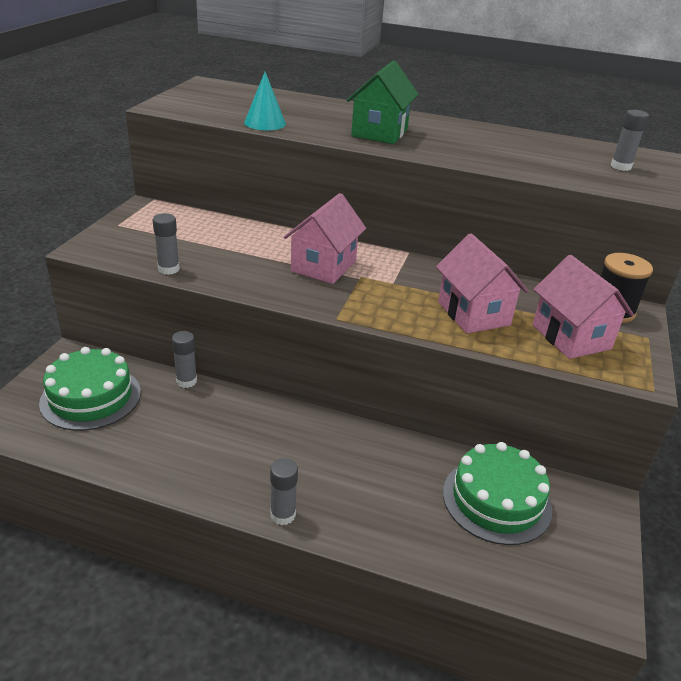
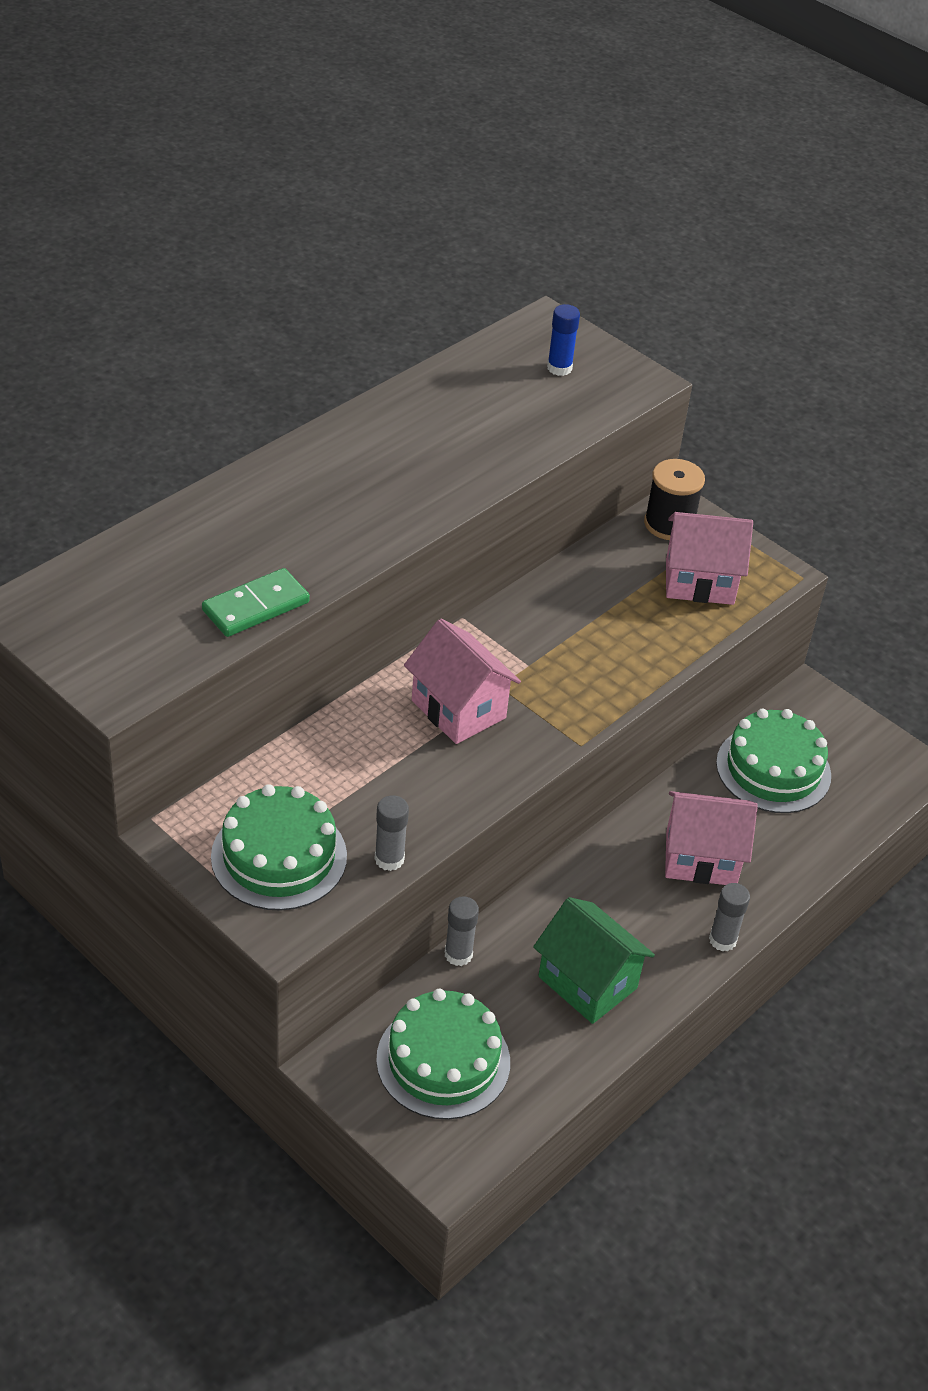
camera: 65 degrees left, 10 degrees up
turquoise cone [244,72,286,130] -> green domino [202,568,310,637]
green house [347,61,419,144] -> green house moved to [533,897,655,1024]
pink house [436,233,528,333] -> pink house moved to [665,791,758,885]
grey glue stick [611,110,649,171] -> blue glue stick [547,304,580,376]
none -> green cake [211,784,347,911]

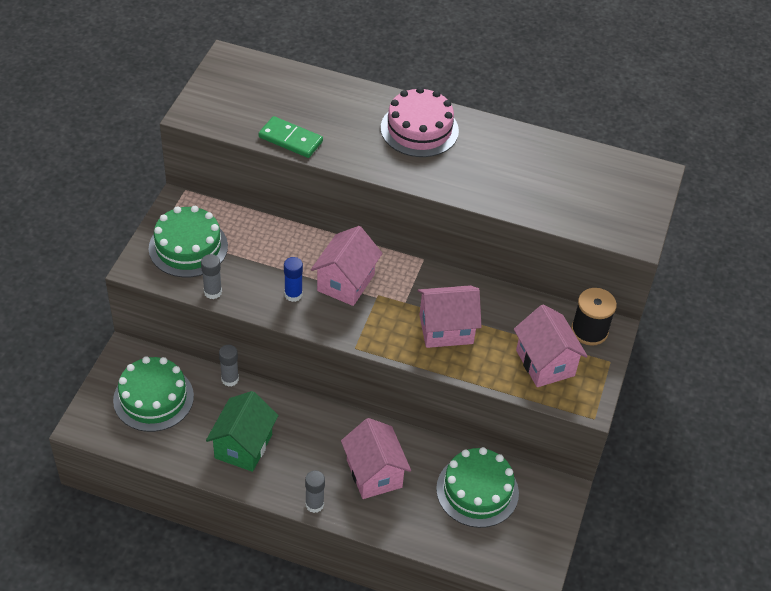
camera: 65 degrees right, 5 degrees up
blue glue stick [547,304,580,376] -> blue glue stick moved to [284,257,303,302]
none -> pink cake [381,87,459,157]
none -> pink house [418,285,482,348]

